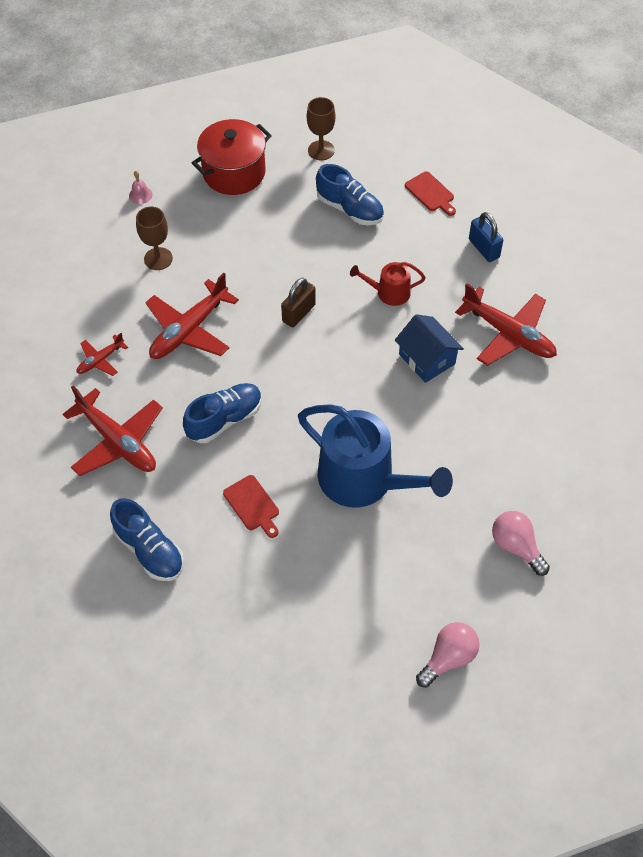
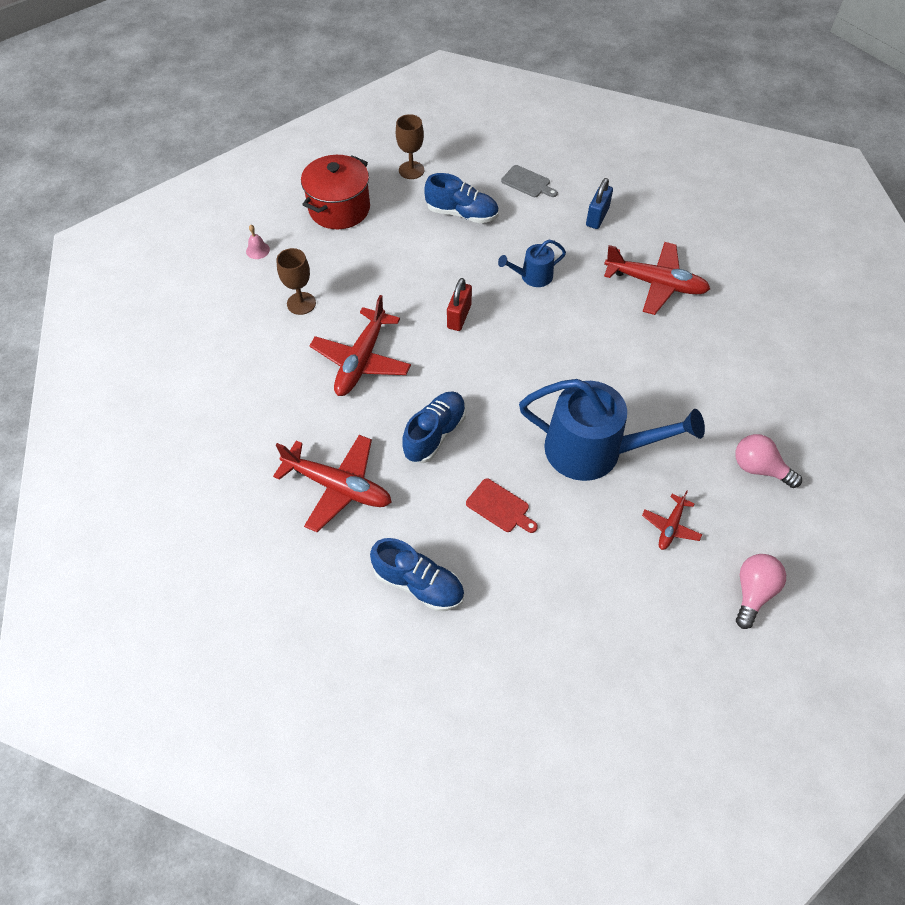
camera: 20 degrees left, 0 degrees up
red plane [77,333,128,376] -> red plane moved to [642,490,702,550]
brown padlock [281,278,316,327] -> red padlock [447,278,472,331]
red watering can [350,262,426,306] -> blue watering can [498,240,566,287]
blue house [395,314,464,383] -> none
red cutting board [405,171,456,216] -> grey cutting board [501,165,558,197]
blue padlock [469,212,503,262] -> blue padlock turned 75 degrees clockwise [586,178,613,229]

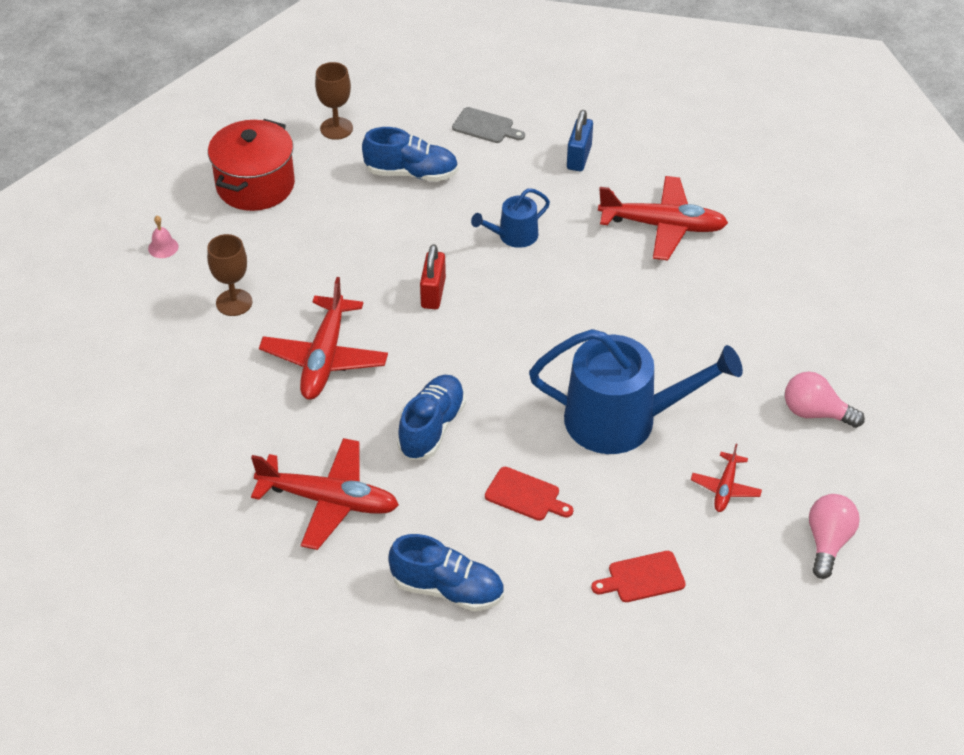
camera: 10 degrees left, 10 degrees down
none -> red cutting board [591,551,686,602]

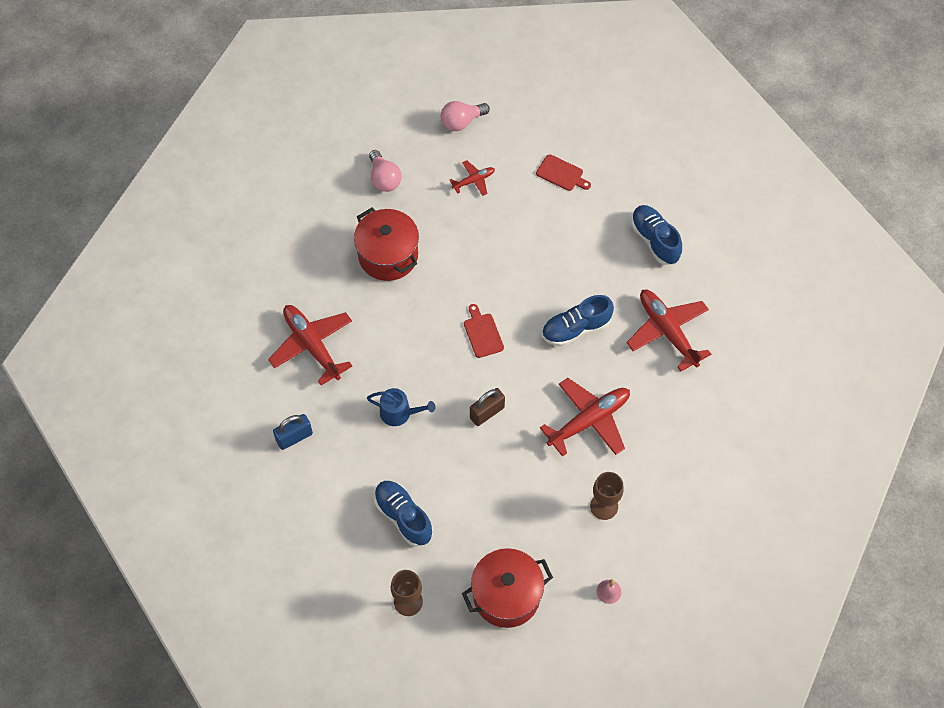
camera: 135 degrees left, 15 degrees up
red padlock [420,244,446,309] -> brown padlock [470,388,505,426]
grey cutting board [452,107,525,143] -> none
red cutting board [485,467,573,521] -> red cutting board moved to [464,304,504,358]
blue watering can [529,329,743,454] -> none
none -> red pot [354,208,419,281]

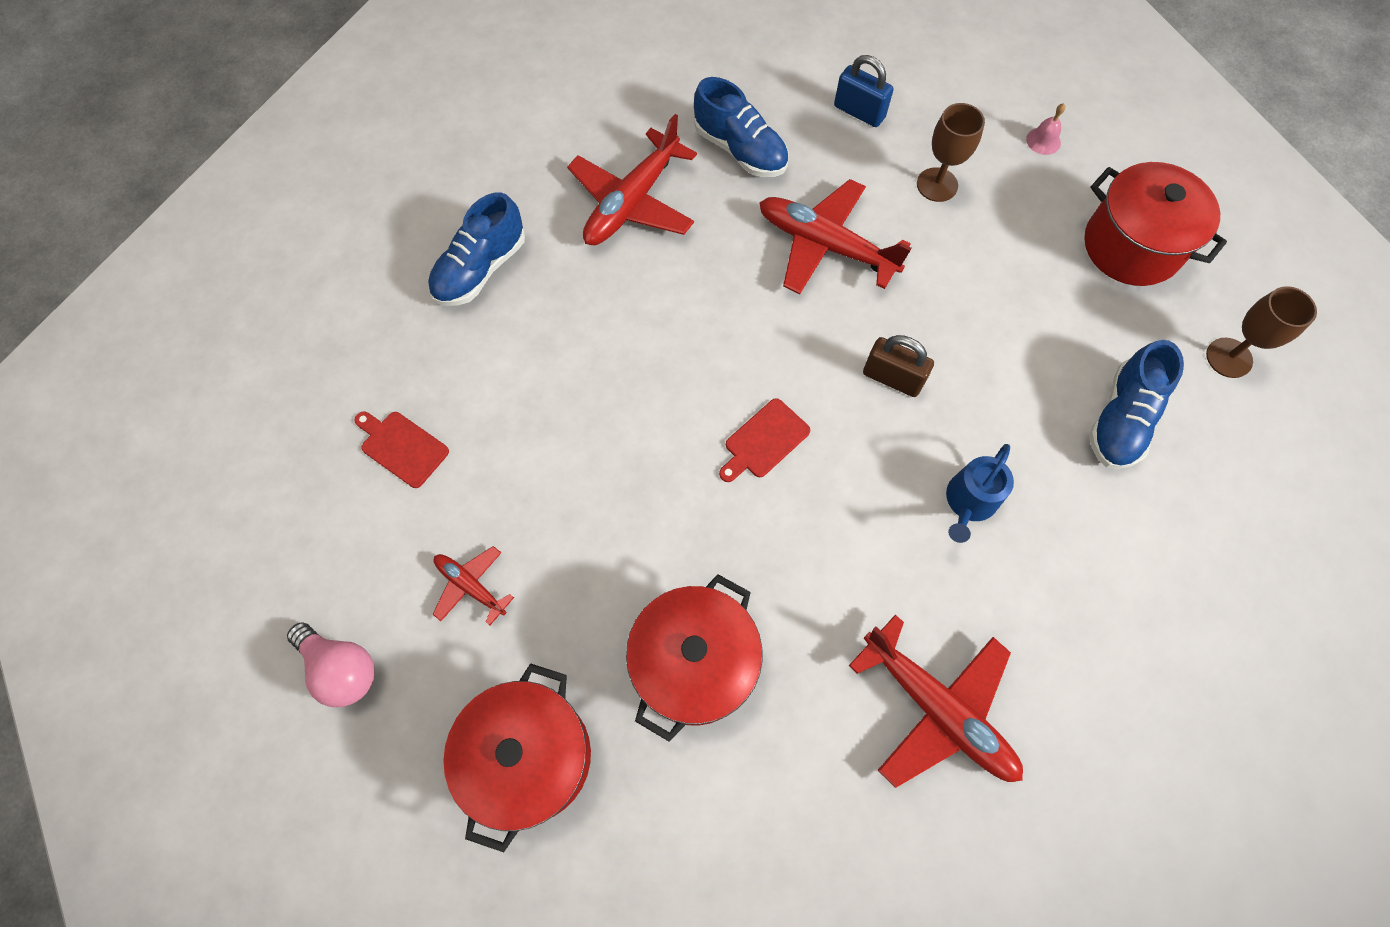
camera: 115 degrees left, 5 degrees up
red plane [268,305,352,386] -> red plane turned 75 degrees counterclockwise [849,614,1023,788]
blue padlock [273,414,313,450] -> blue padlock moved to [834,55,894,127]
blue watering can [367,388,435,426] -> blue watering can turned 135 degrees counterclockwise [946,444,1014,543]
pink light bulb [369,150,402,192] -> red pot [443,663,591,852]
red cutting board [536,154,591,191] -> red cutting board turned 60 degrees counterclockwise [354,412,449,488]
blue shoe [542,295,614,346] -> blue shoe moved to [694,77,789,177]

